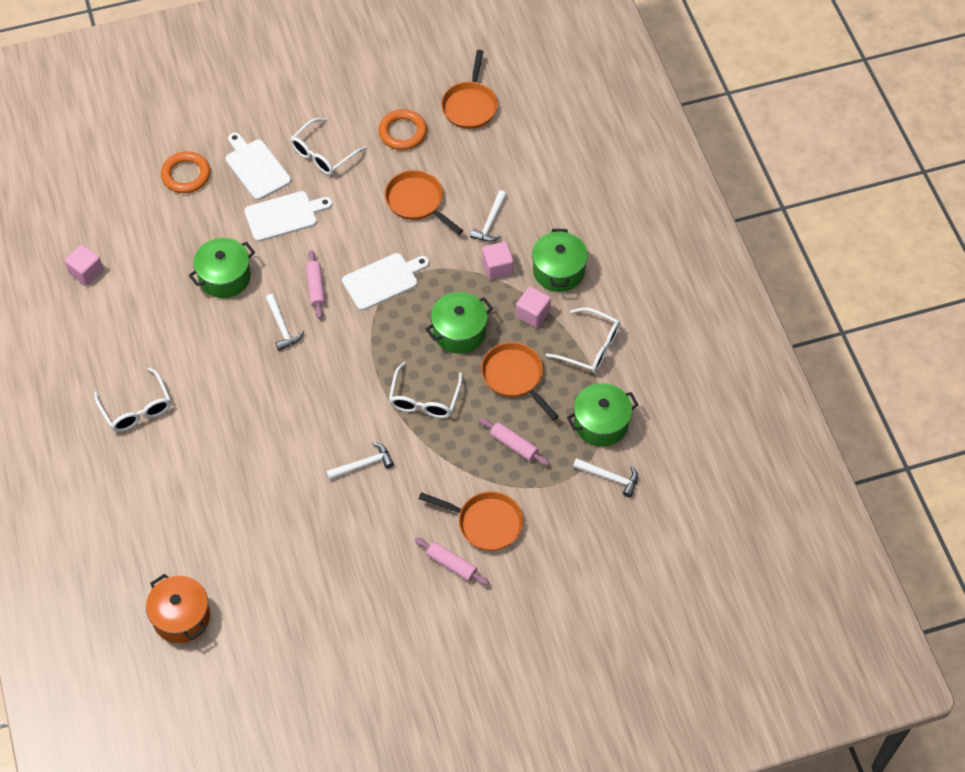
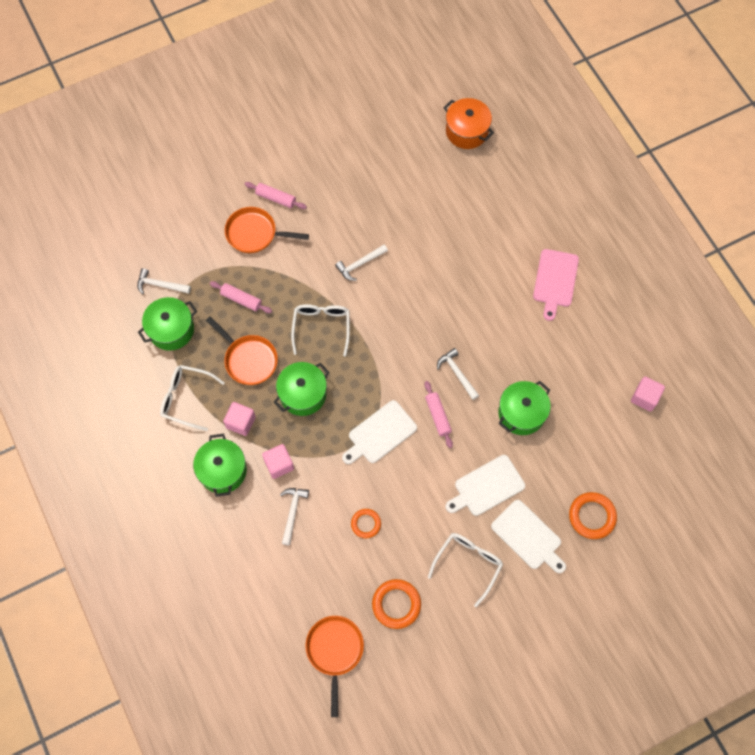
camera: 170 degrees right, 10 degrees up
white glasses [94,367,171,432] -> pink cutting board [533,249,579,321]
orange pan [385,170,464,235] -> orange ring [351,509,381,538]

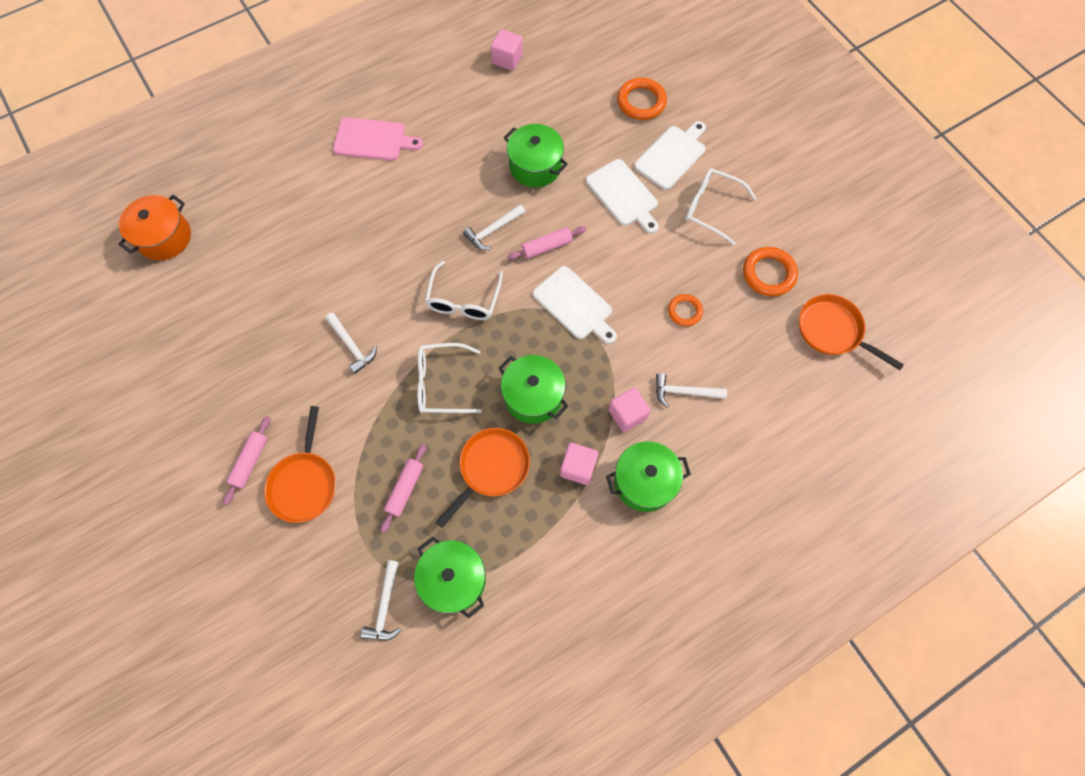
camera: 95 degrees left, 0 degrees up
white glasses [160,365,225,431] -> white glasses moved to [425,261,503,320]
orange pan [305,616,364,717] -> orange pan turned 45 degrees clockwise [799,294,904,370]

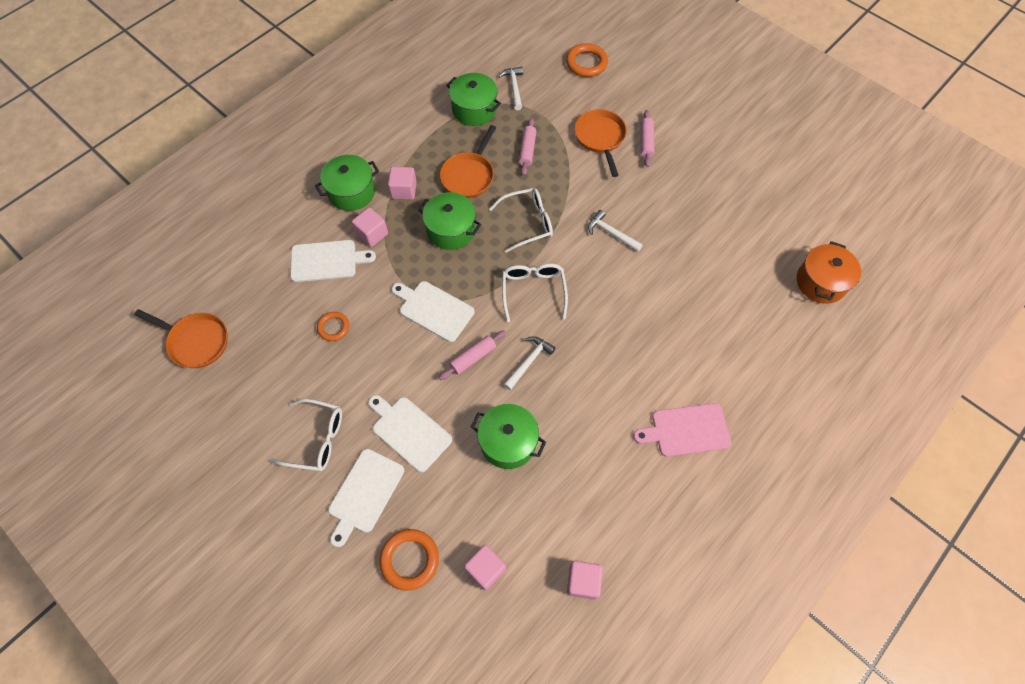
camera: 165 degrees right, 5 degrees down
white hammer [656,373,727,408] -> white cutting board [290,240,376,282]
orange ring [743,247,798,296] -> orange ring moved to [566,43,608,77]
none -> pink cube [464,545,506,591]

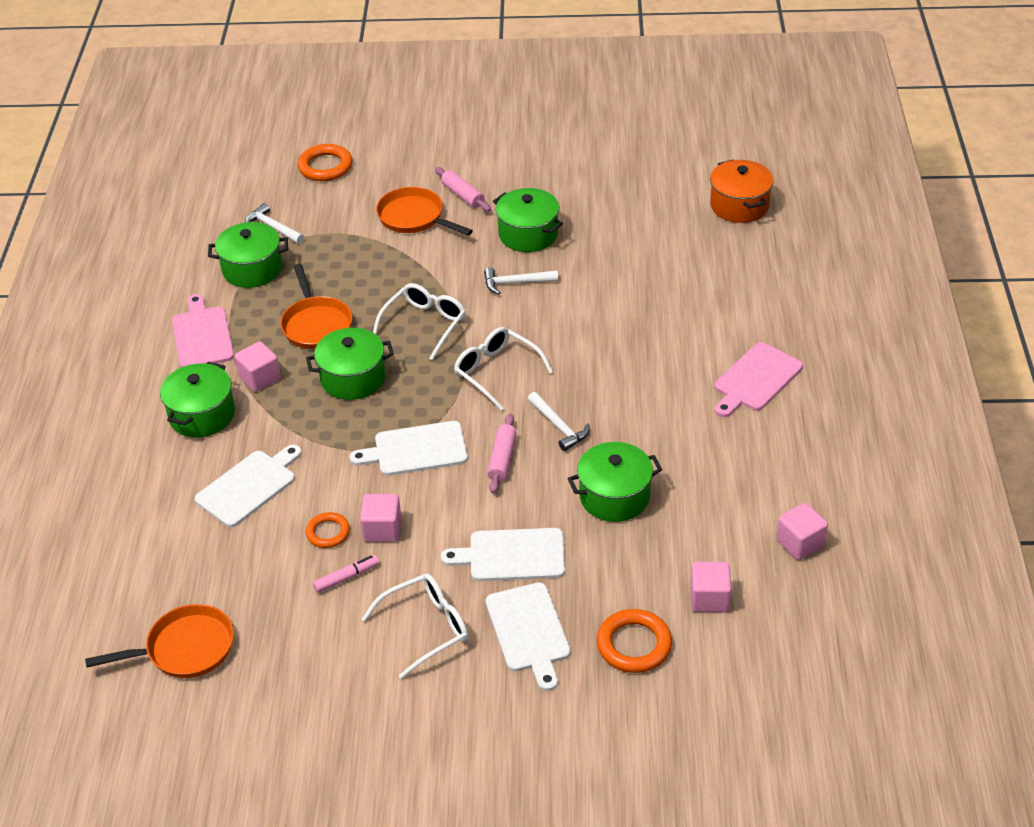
camera: 40 degrees left, 20 degrees down
pink cube [352,207,388,247] -> pink cube moved to [360,494,401,542]
white hammer [503,336,556,390] -> white hammer turned 150 degrees clockwise [528,392,590,451]
pink rolling pin [519,118,536,176] -> none
none -> pink cutting board [172,294,234,368]
none -> pink marker [313,555,379,593]
none -> green pot [493,188,563,252]

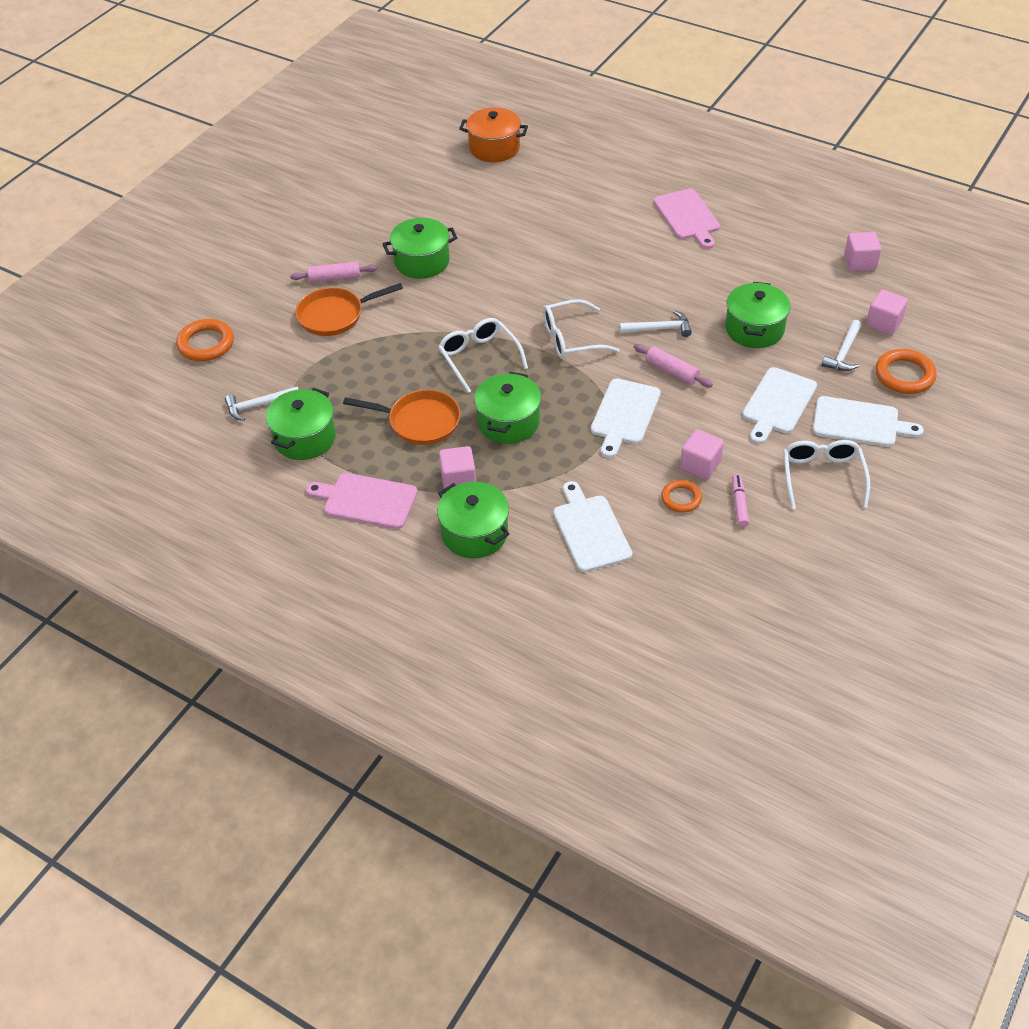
camera: 60 degrees left, 5 degrees up
orange pan [85,604,234,678] -> none
white hammer [484,267,558,294] -> white hammer moved to [821,320,862,371]

